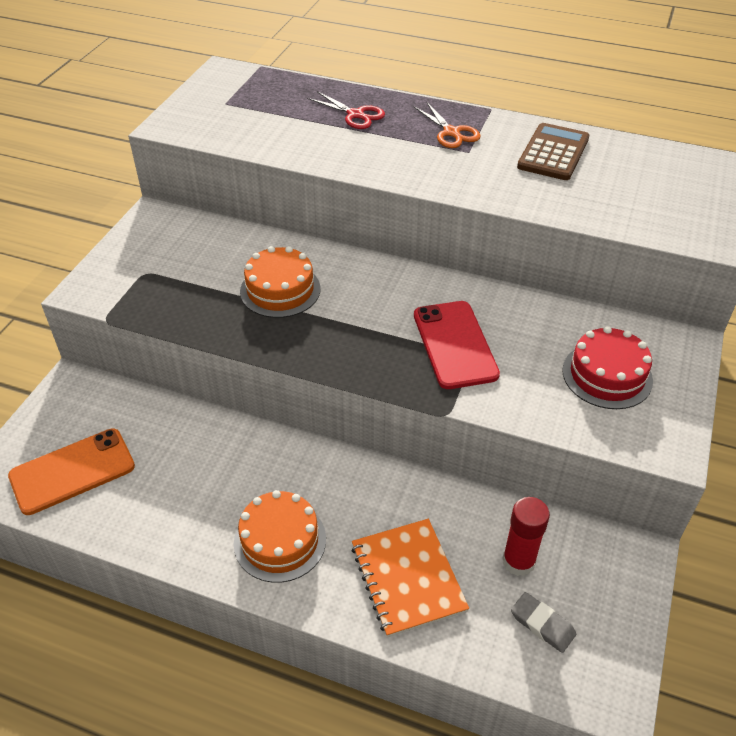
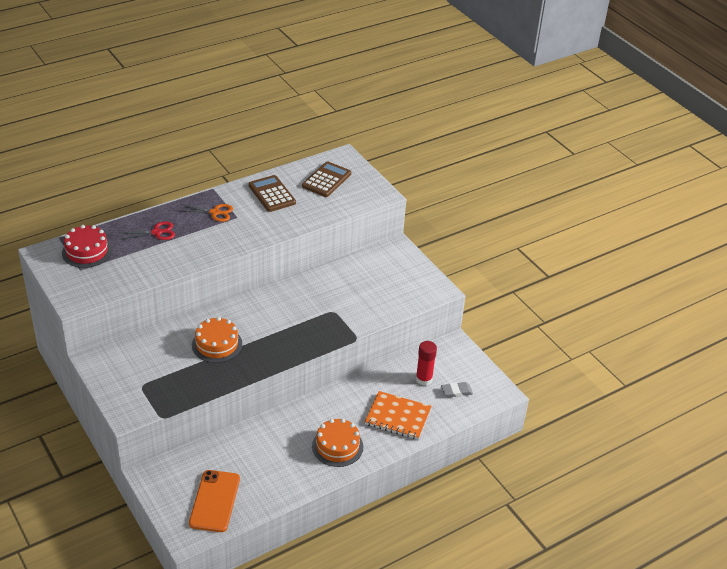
camera: 55 degrees left, 5 degrees down
red phone [414,301,500,389] -> none
red cake [562,326,653,409] -> red cake moved to [62,225,112,268]
none -> brown calculator [302,161,351,197]

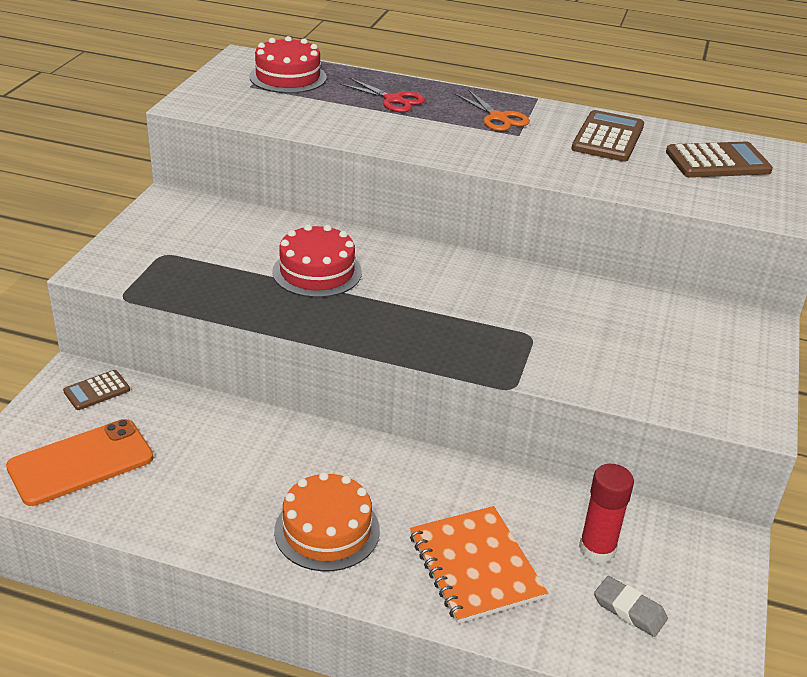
camera: 50 degrees right, 5 degrees down
orange cake [192,317,242,363] -> red cake [272,224,362,298]
none -> brown calculator [63,370,130,410]

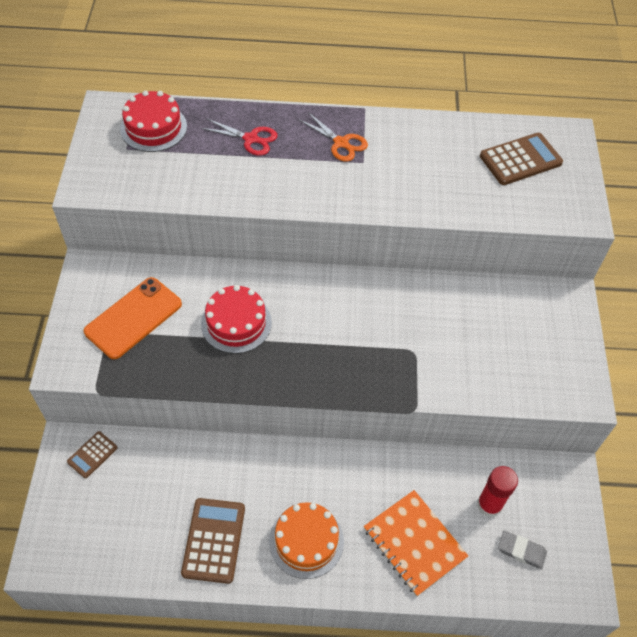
camera: 15 degrees left, 20 degrees up
orange phone [6,419,153,506] -> orange phone moved to [84,277,182,359]
brown calculator [572,110,644,162] -> brown calculator moved to [181,498,245,584]

